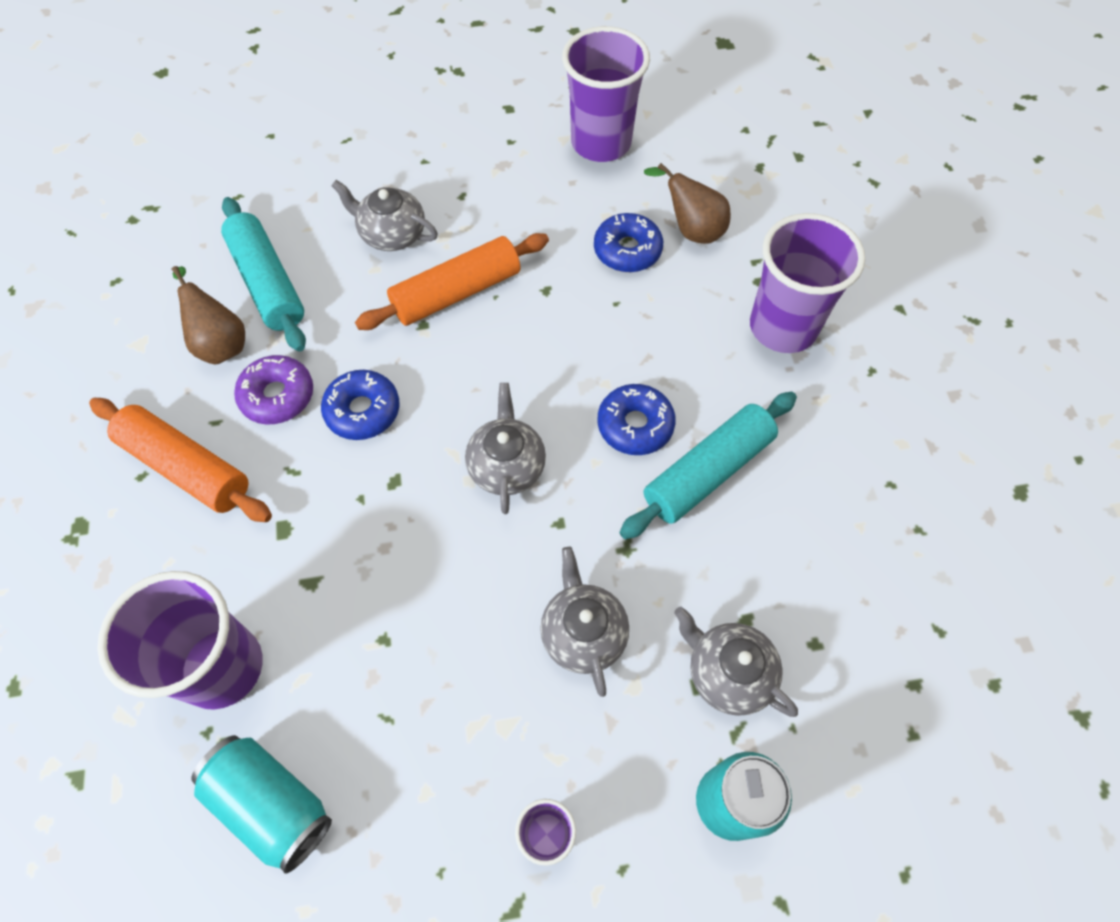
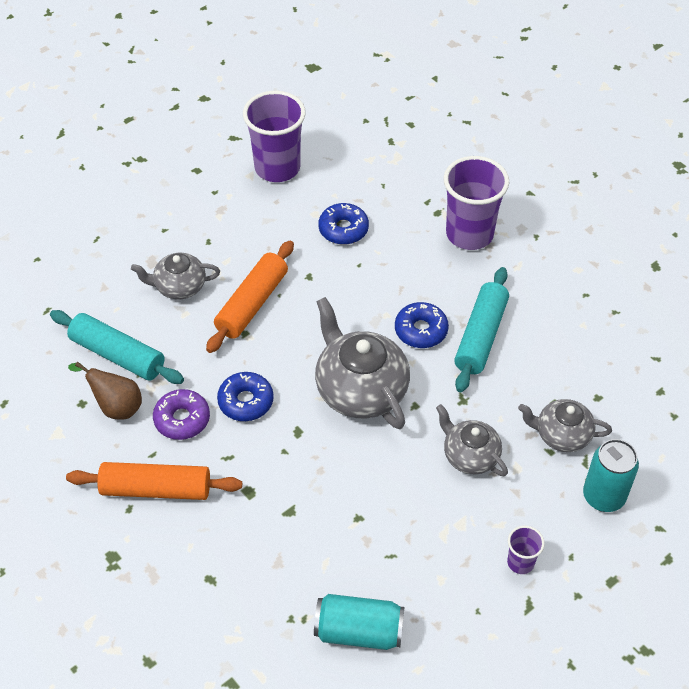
camera: 30 degrees left, 10 degrees down
purple cup [97,571,263,710] -> none
grey teapot [465,383,546,514] -> grey teapot [315,297,410,429], size x1.69
brown pear [644,163,731,244] -> none

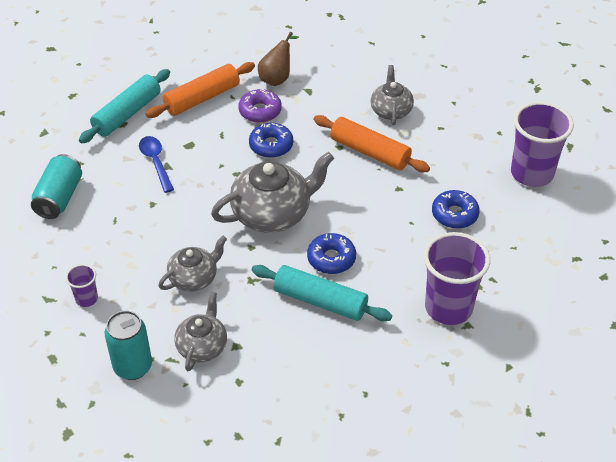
camera: 95 degrees right, 5 degrees down
turquoise rolling pin [50,310,184,384] -> turquoise rolling pin moved to [79,69,170,144]
orange rolling pin [66,462,242,500] -> orange rolling pin turned 45 degrees clockwise [146,62,255,118]
none -> blue spoon [139,136,174,193]

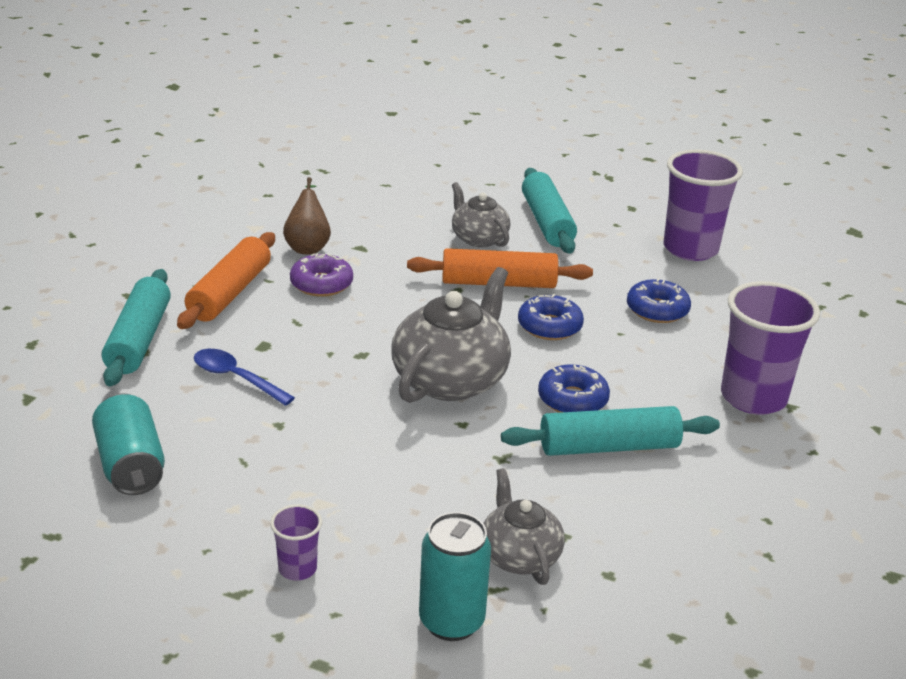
camera: 35 degrees left, 15 degrees down
grey teapot [158,236,227,292] -> none
blue donut [249,123,293,158] -> blue donut moved to [518,294,584,340]
none -> turquoise rolling pin [522,168,577,254]

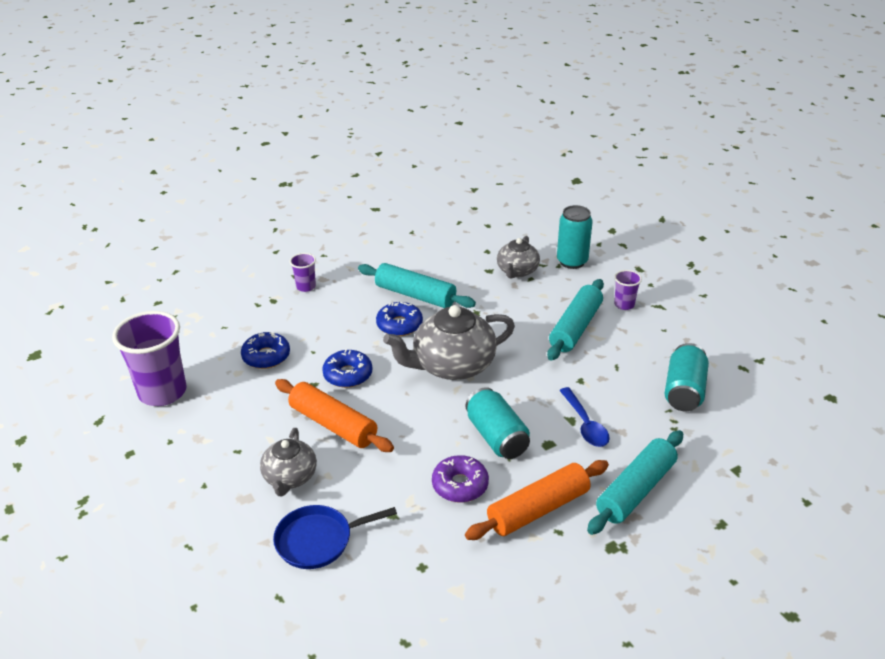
camera: 140 degrees left, 5 degrees up
brown pear [283,177,331,255] -> none
turquoise rolling pin [522,168,577,254] -> turquoise rolling pin moved to [547,279,604,361]
purple cup [721,281,820,415] -> purple cup [290,253,316,292], size x0.47
none -> blue pan [273,505,397,569]
none -> turquoise can [465,387,530,459]

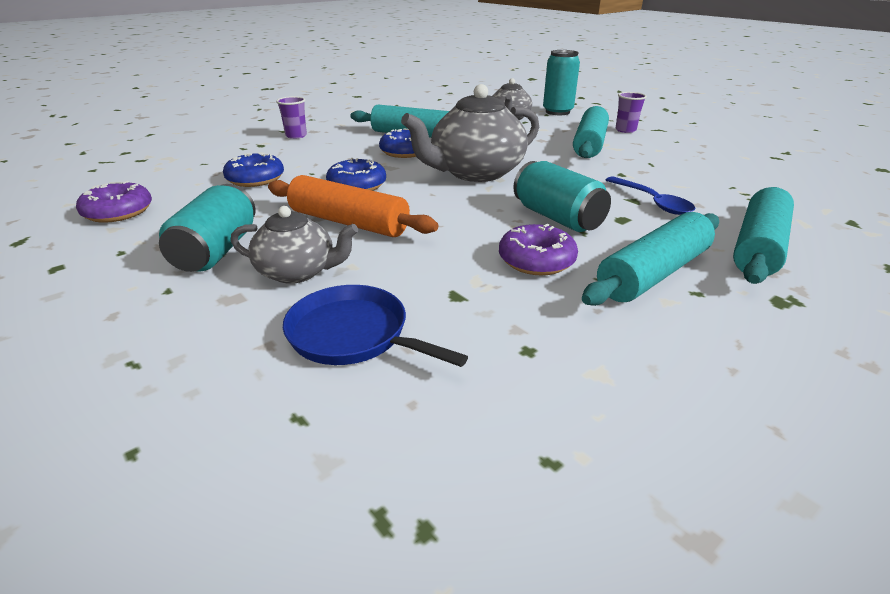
camera: 10 degrees left, 5 degrees down
purple cup [112,311,187,406] -> purple donut [76,181,152,223]
grey teapot [260,428,317,496] -> grey teapot turned 75 degrees counterclockwise [231,206,358,284]
blue pan [273,505,397,569] -> blue pan turned 60 degrees clockwise [283,285,468,367]
orange rolling pin [465,460,609,540] -> turquoise rolling pin [582,212,719,306]
turquoise can [665,343,709,411] -> turquoise can moved to [159,184,255,272]

